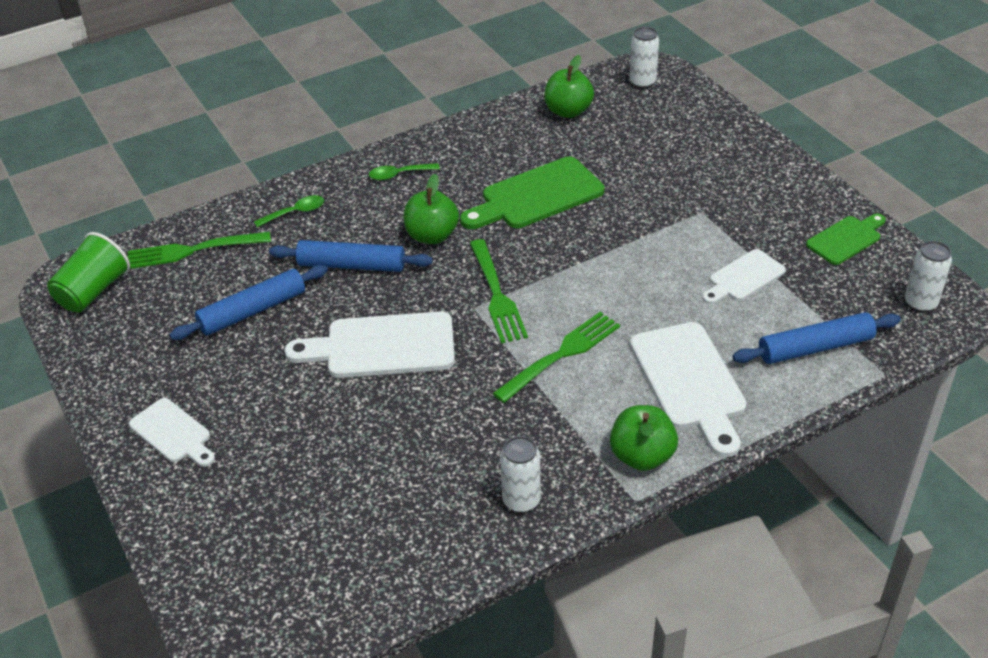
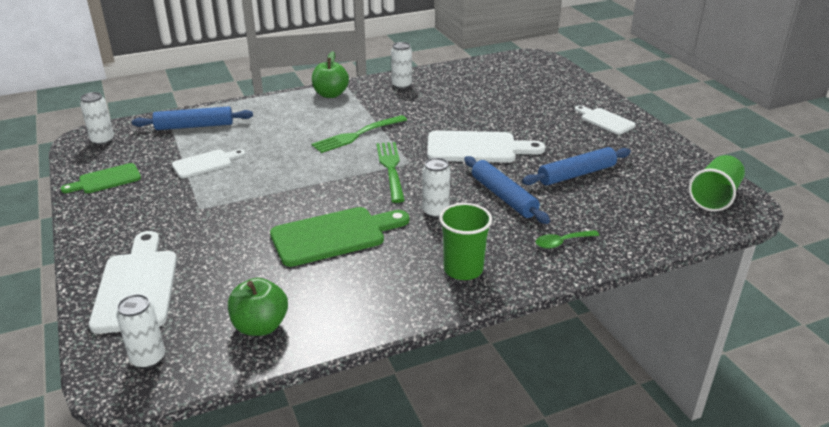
camera: 175 degrees left, 10 degrees down
green fork [128,232,271,269] -> none
blue rolling pin [269,240,433,272] -> blue rolling pin turned 45 degrees clockwise [464,156,550,224]
green spoon [369,163,440,180] -> green cup [439,203,492,280]
green apple [404,174,459,244] -> white can [422,158,450,218]
white cutting board [630,322,747,457] -> white cutting board moved to [89,231,177,334]

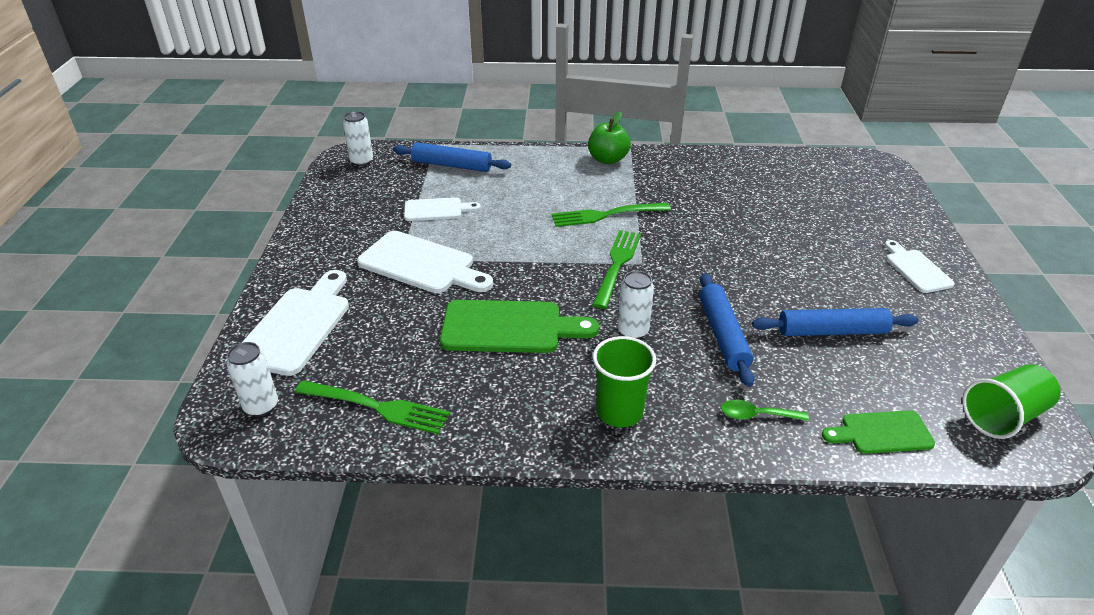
camera: 25 degrees right, 5 degrees up
green cutting board [61,163,141,193] -> green cutting board moved to [822,410,935,454]
green apple [228,278,288,336] -> green fork [295,380,450,434]
white can [391,42,412,89] -> none
white cutting board [427,130,545,163] -> white cutting board moved to [357,231,493,293]

